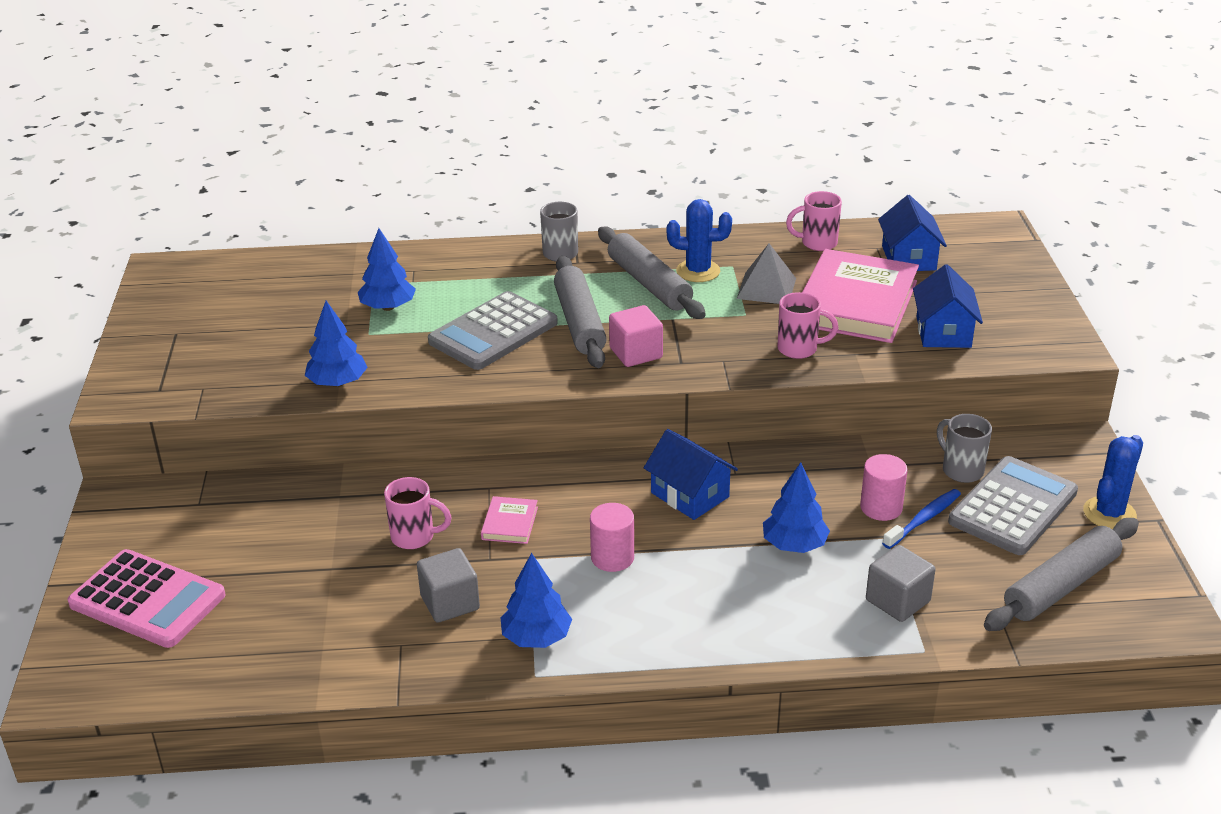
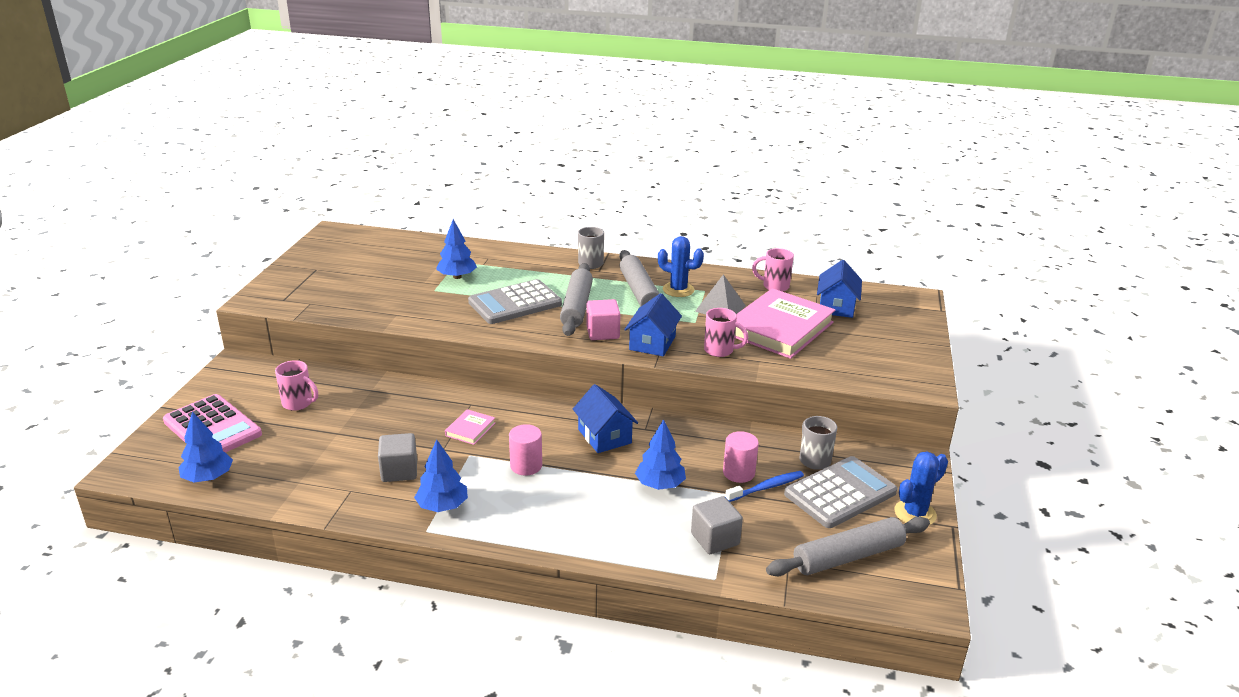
camera: 15 degrees right, 5 degrees down
blue tree [305,301,368,387] -> blue tree moved to [179,412,233,483]
pink mug [384,477,452,549] -> pink mug moved to [275,360,318,411]
blue house [913,264,983,348] -> blue house moved to [624,293,682,356]

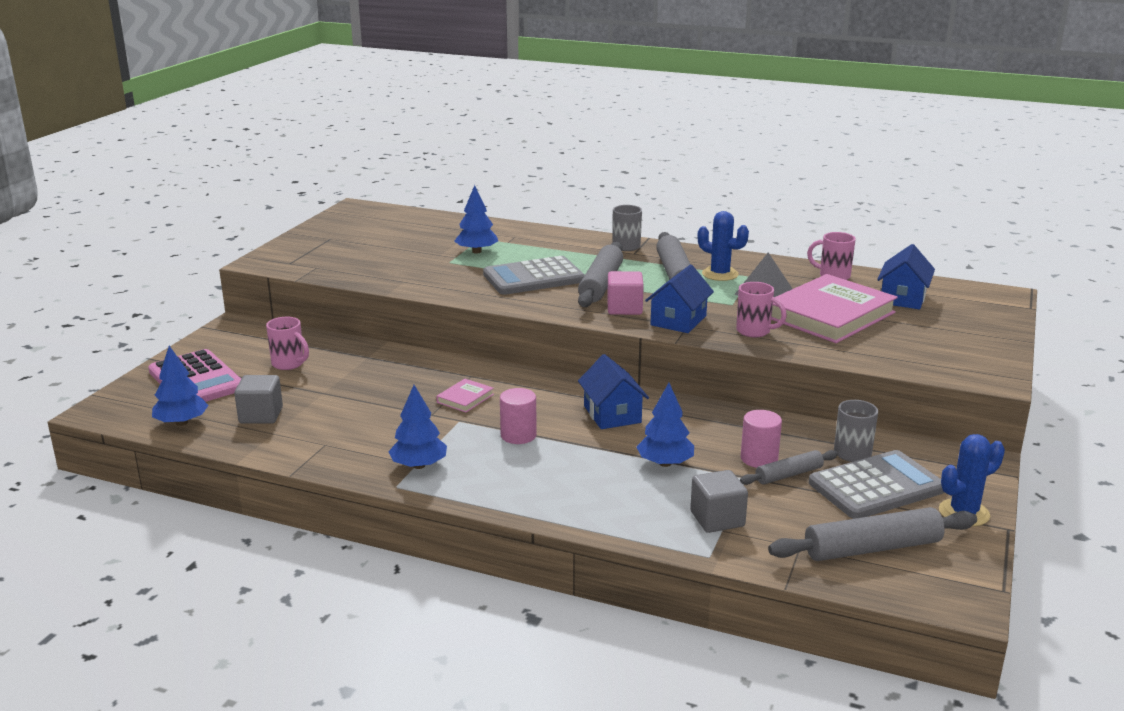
camera: 10 degrees right, 5 degrees down
grey cube [378,433,417,482] -> grey cube moved to [234,375,283,424]
blue toothbrush [725,471,804,502] -> grey rolling pin [740,450,838,485]

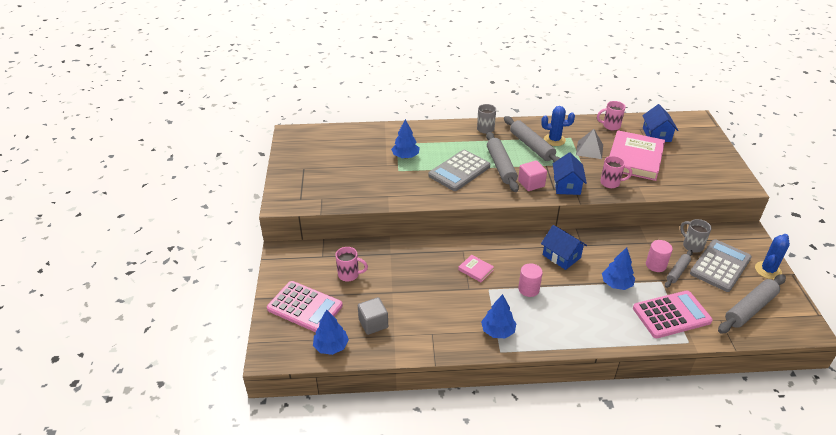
camera: 25 degrees left, 15 degrees up
pink book [436,379,494,412] -> pink book turned 60 degrees counterclockwise [458,255,494,282]
grey cube [690,470,748,533] -> pink calculator [633,291,713,338]

